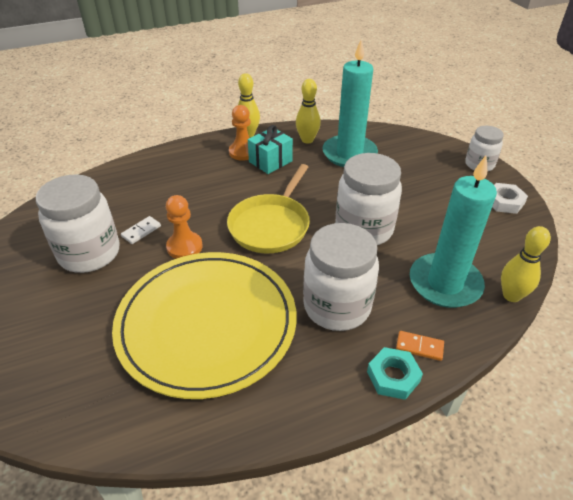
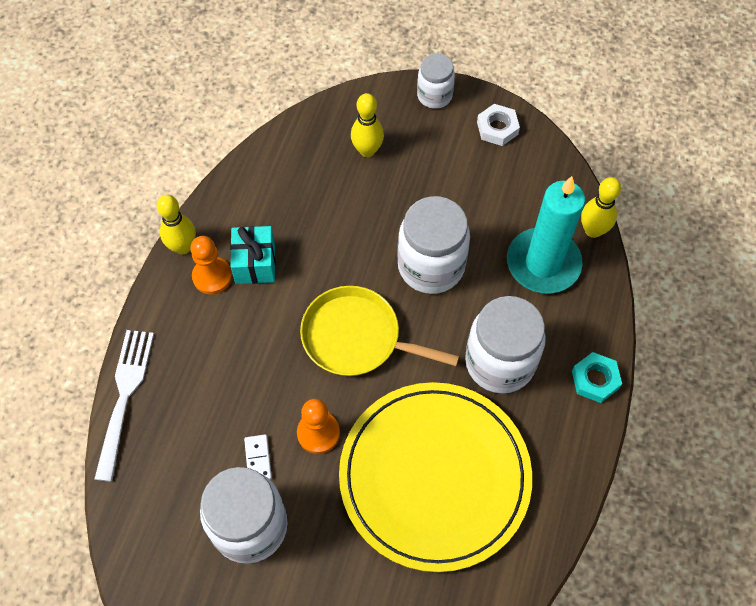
camera: 50 degrees left, 20 degrees up
yellow pan [227,164,310,253] -> yellow pan turned 135 degrees clockwise [300,286,459,376]
yellow bowling pin [296,79,321,143] -> yellow bowling pin moved to [351,93,384,157]
turquoise candle [322,39,378,167] -> none
orange domino [396,331,444,361] -> none
none -> white fork [95,330,154,482]

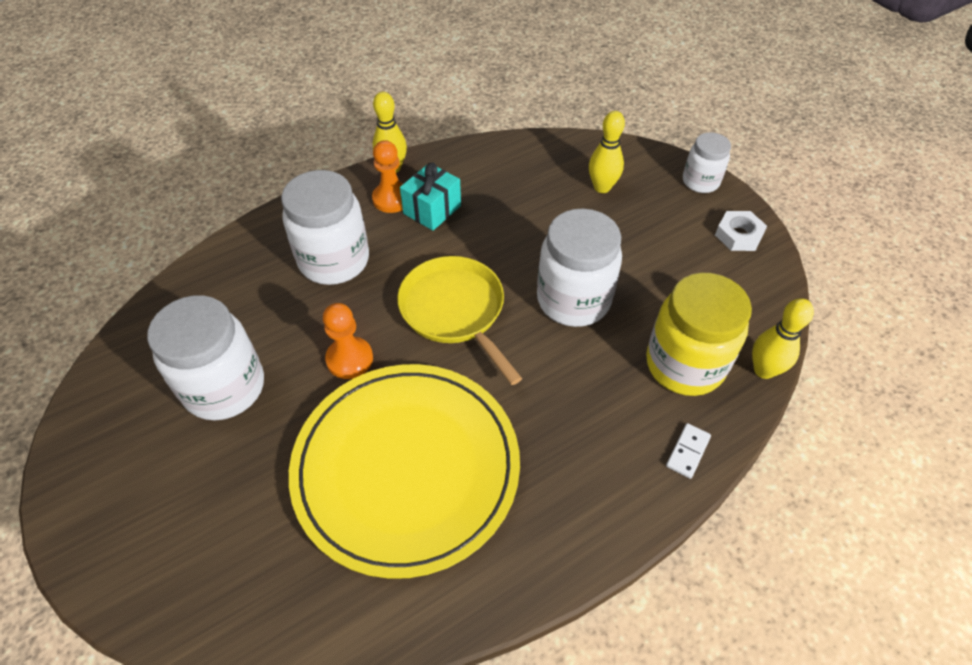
camera: 40 degrees right, 10 degrees down
white fork [95,330,154,482] -> none
white domino [244,434,272,479] -> white domino moved to [666,423,711,479]
white jar [465,296,546,394] -> white jar moved to [281,170,369,285]
turquoise candle [507,176,585,294] -> yellow jar [646,273,752,396]
turquoise nut [572,352,622,403] -> none

